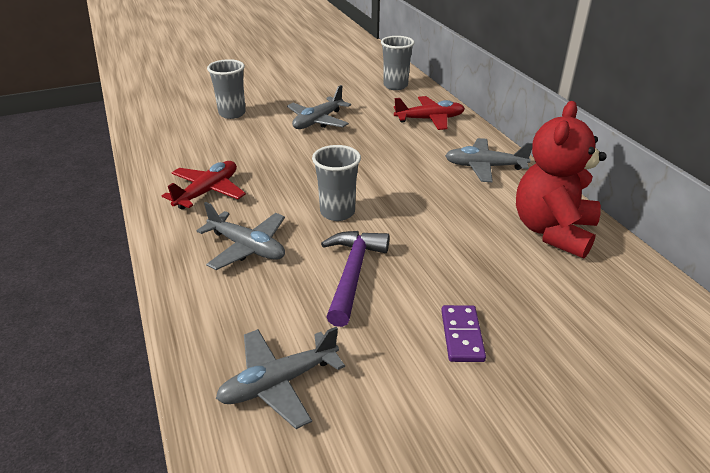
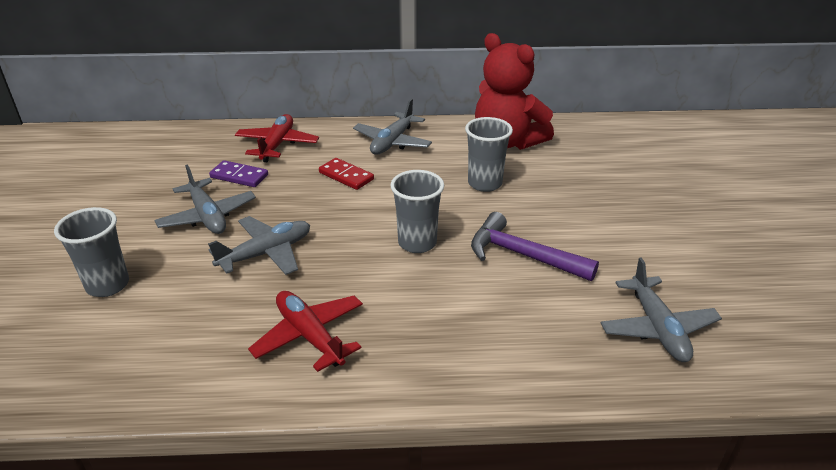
camera: 70 degrees left, 0 degrees up
grey plane [197,202,285,270] -> grey plane moved to [208,216,310,275]
grey cup [381,36,414,90] -> grey cup moved to [465,117,513,192]
purple domino [441,305,486,362] -> purple domino moved to [209,160,268,187]
none -> red domino [319,158,374,190]

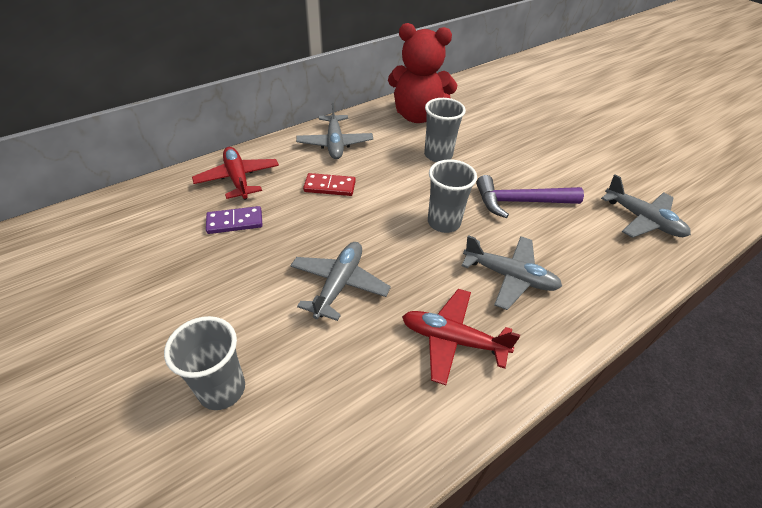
camera: 35 degrees left, 10 degrees up
grey plane [155,164,256,234] -> grey plane moved to [462,235,562,310]

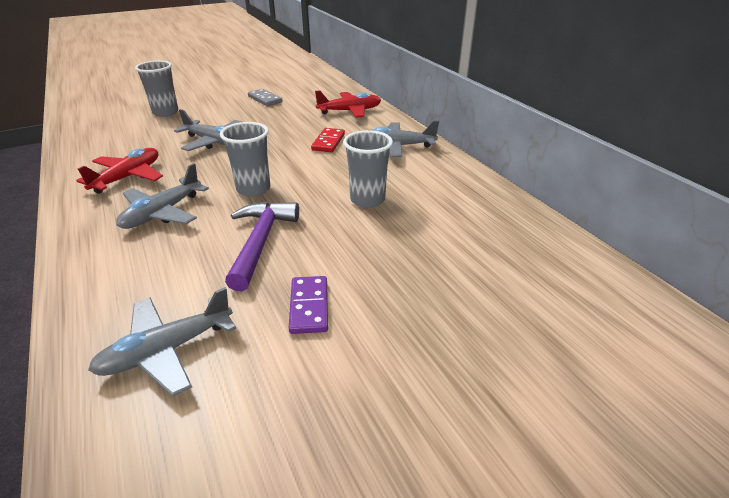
camera: 100 degrees right, 10 degrees down
purple domino [206,206,262,234] -> purple domino moved to [289,276,328,334]
red teddy bear [388,23,457,123] -> none
none -> grey domino [248,89,282,106]

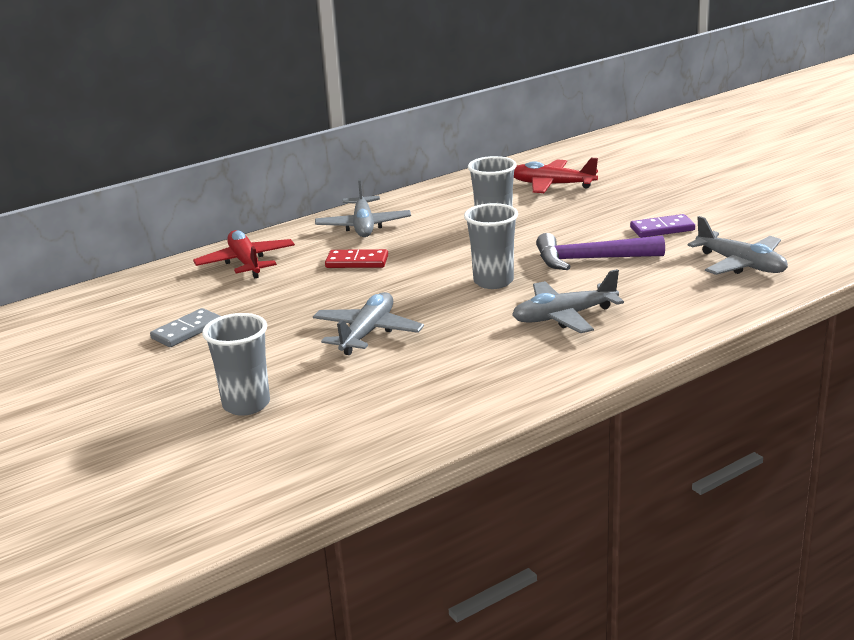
camera: 95 degrees left, 10 degrees down
red plane [76,148,163,194] -> red plane moved to [514,158,598,193]
grey plane [116,163,209,229] -> grey plane turned 135 degrees clockwise [512,269,624,333]

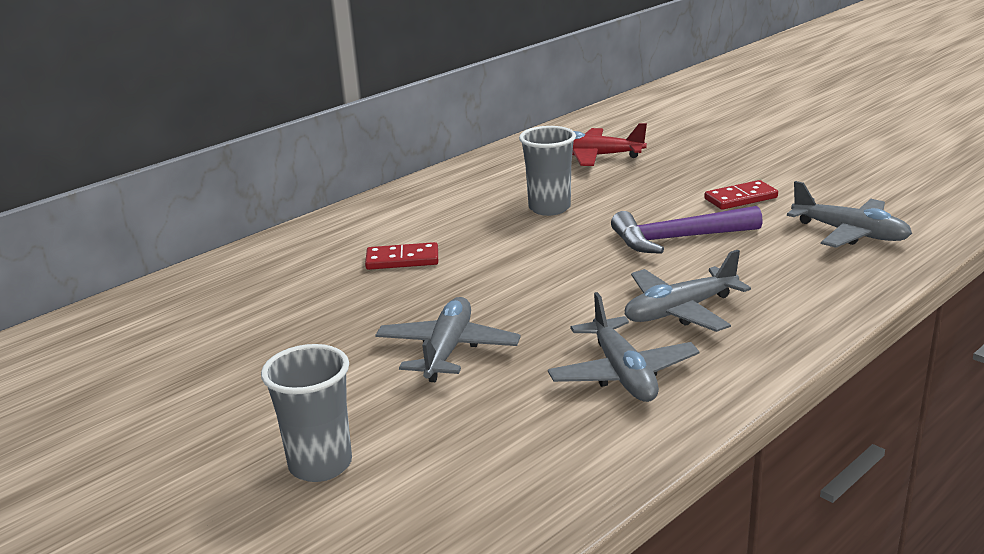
camera: 10 degrees left, 0 degrees up
grey domino [150,308,221,347] -> none
red plane [193,230,295,279] -> none
grey plane [315,178,411,237] -> grey plane moved to [548,292,700,402]
grey cup [464,203,518,289] -> none
purple domino [630,214,695,238] -> red domino [704,180,778,210]

